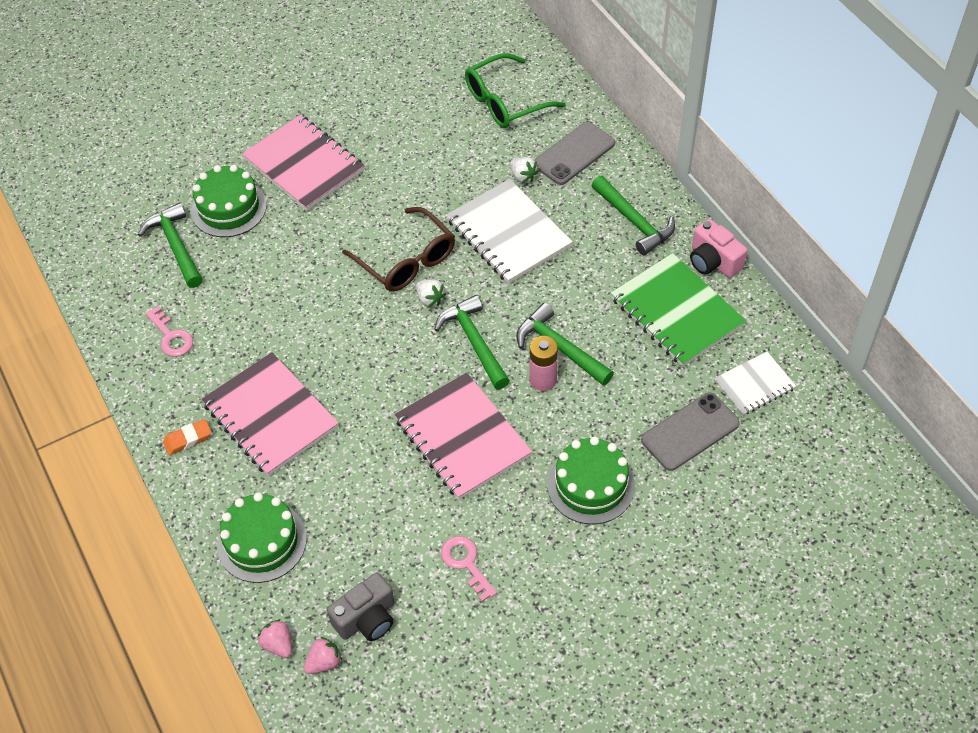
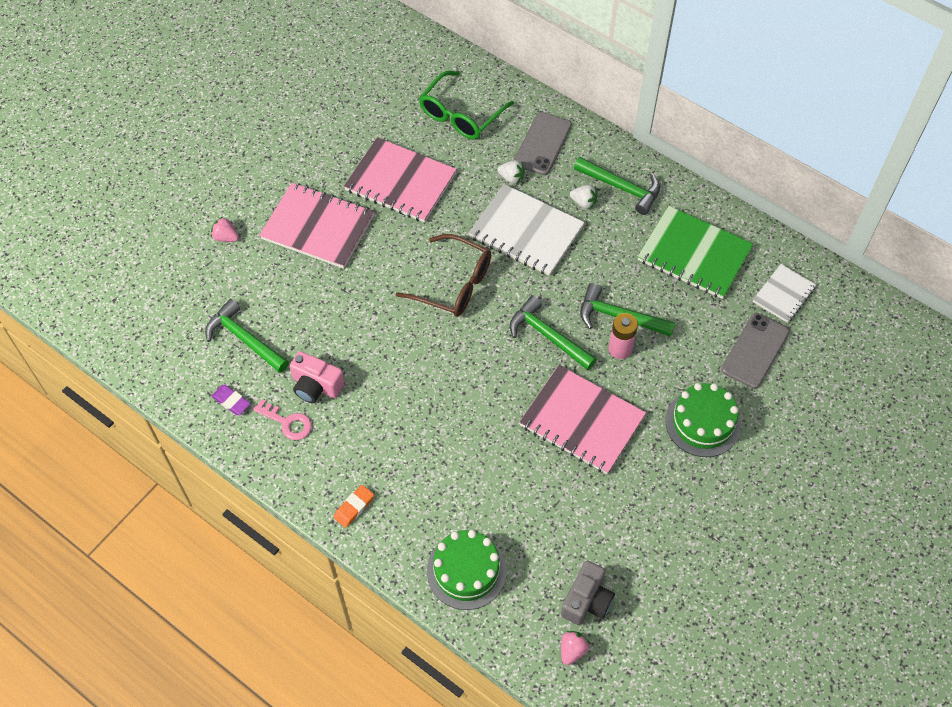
camera: 25 degrees left, 5 degrees up
green cake [191,165,267,237] -> none
pink notebook [202,352,339,476] -> pink notebook moved to [344,137,457,223]
pink strawberry [258,619,292,658] -> pink strawberry moved to [211,217,239,242]
white strawberry [416,279,446,307] -> white strawberry moved to [570,185,598,209]
pink key [441,536,497,602] -> none
pink camera [690,219,747,278] -> pink camera moved to [289,351,345,403]
none -> purple eraser [211,385,251,415]

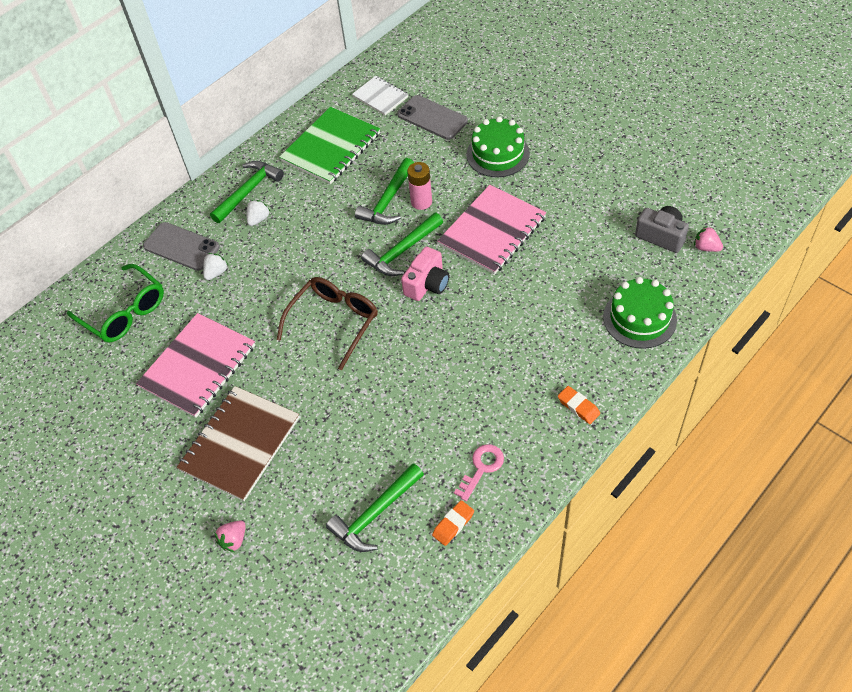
camera: 80 degrees left, 5 degrees down
purple eraser [211,385,251,415] -> orange eraser [432,500,474,546]
pink notebook [259,183,374,268] -> brown notebook [176,386,299,501]
pink camera [289,351,345,403] -> pink camera moved to [401,247,449,301]
white notebook [469,184,585,276] -> none

